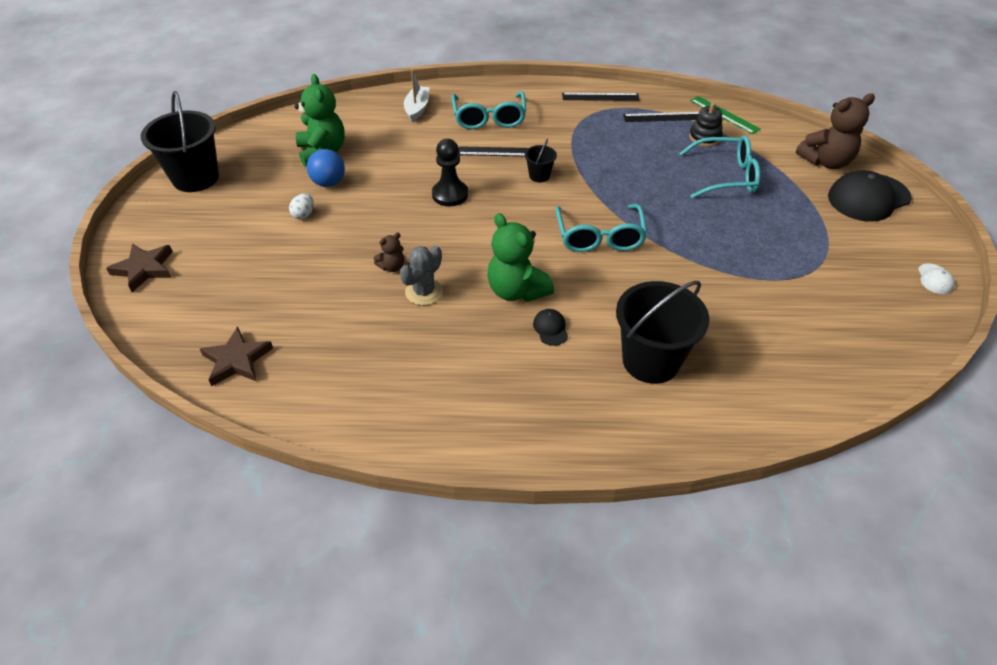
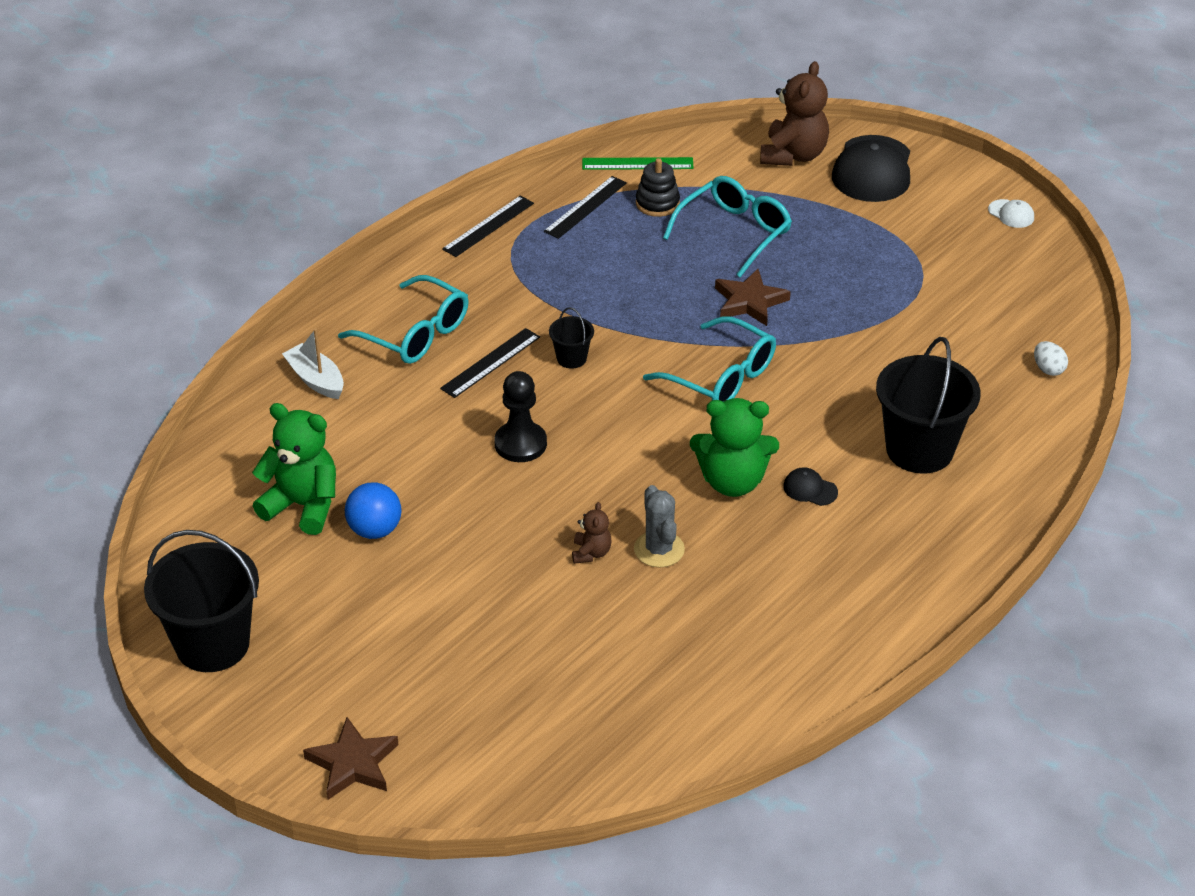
camera: 50 degrees left, 5 degrees down
brown star [200,327,273,386] -> brown star moved to [715,269,791,326]
white egg [289,193,314,219] -> white egg moved to [1034,341,1068,376]

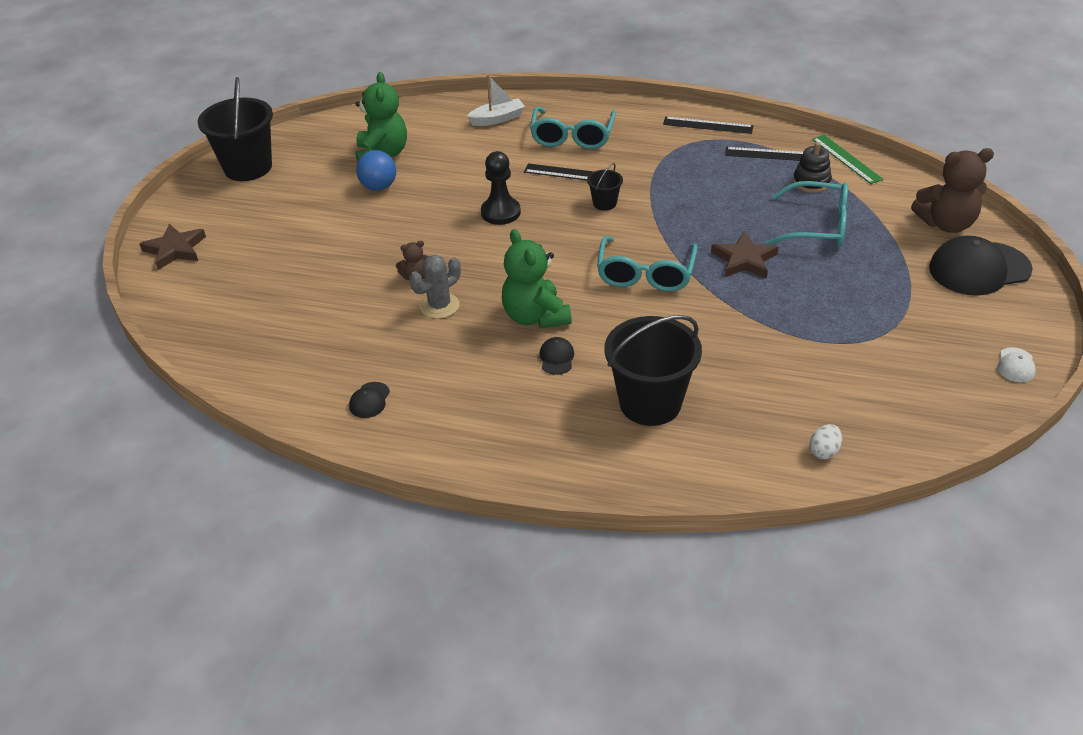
camera: 65 degrees right, 0 degrees up
white boat [282,328,344,399] -> white boat turned 45 degrees clockwise [466,74,525,126]
none -> black cap [349,382,390,418]

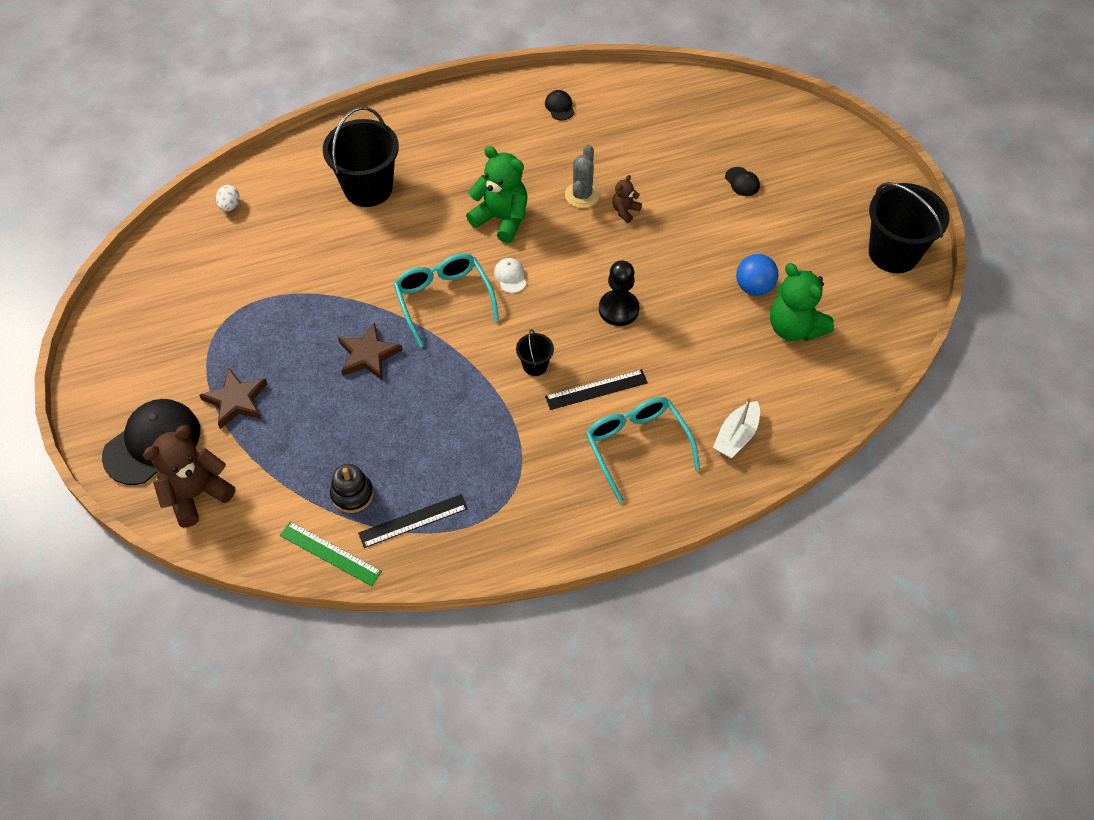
camera: 145 degrees right, 15 degrees up
brown star [139,224,206,270] -> brown star moved to [200,368,267,429]
black cap [539,337,574,375] -> black cap moved to [725,167,760,196]
black ruler [663,117,754,134] -> none
turquoise glasses [765,181,848,248] -> none
white cap [997,347,1036,382] -> white cap moved to [494,258,526,293]

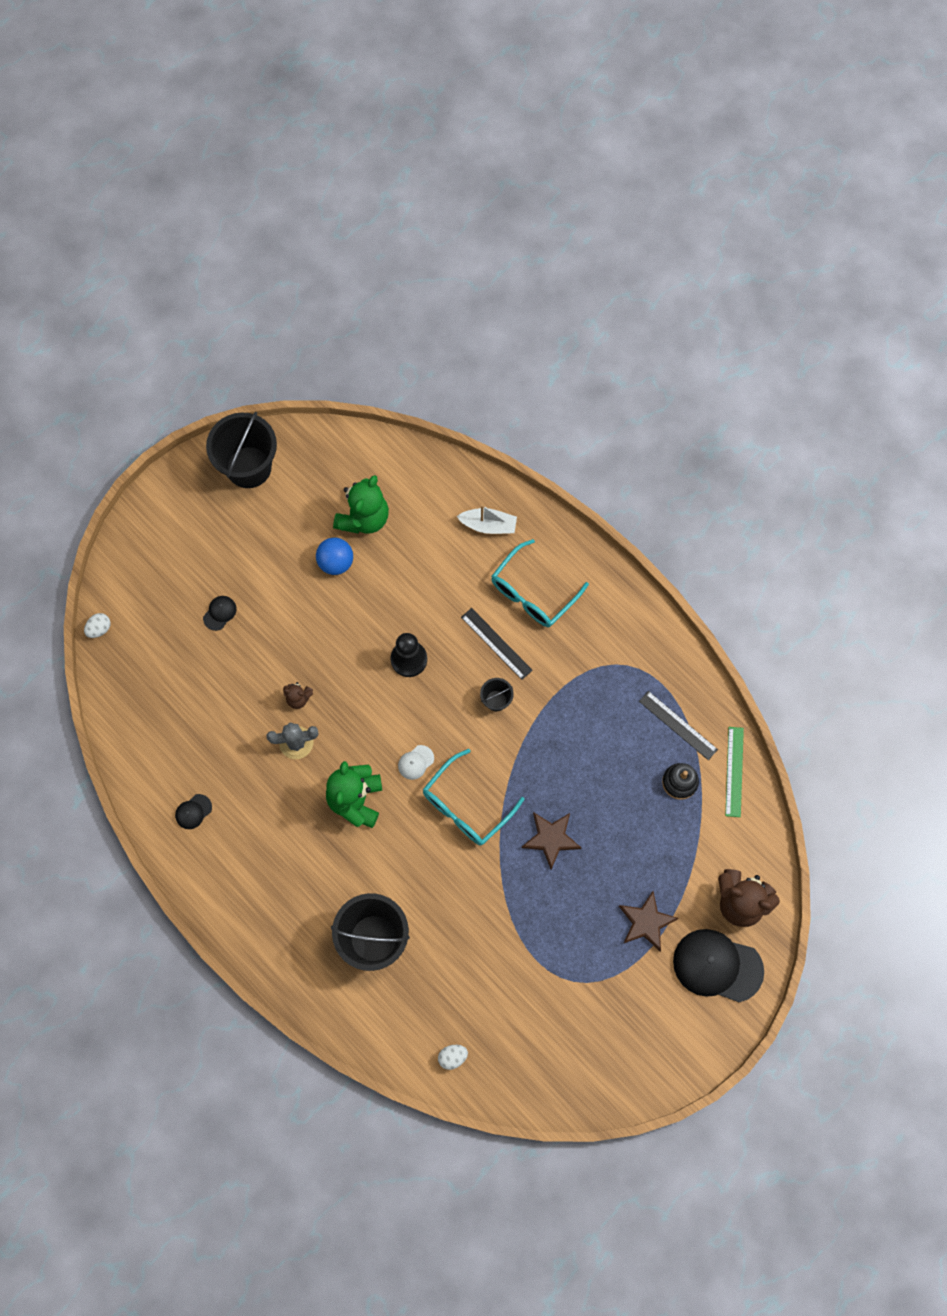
camera: 115 degrees left, 15 degrees up
none -> white egg [84,613,111,638]

